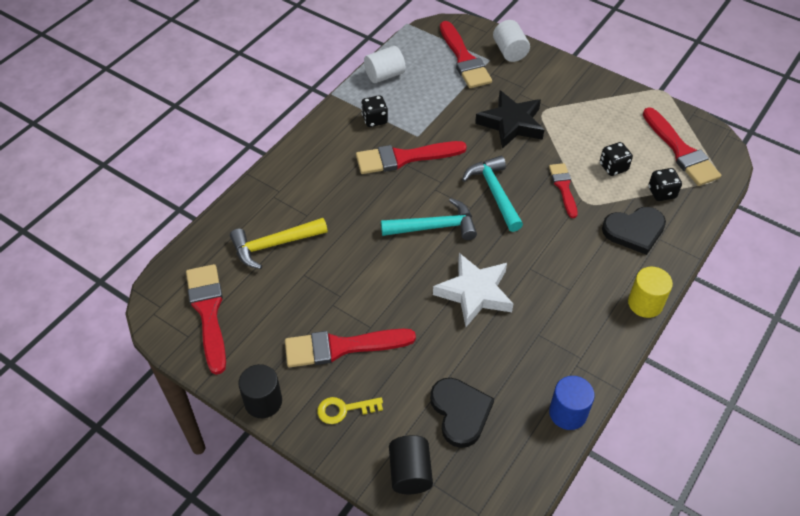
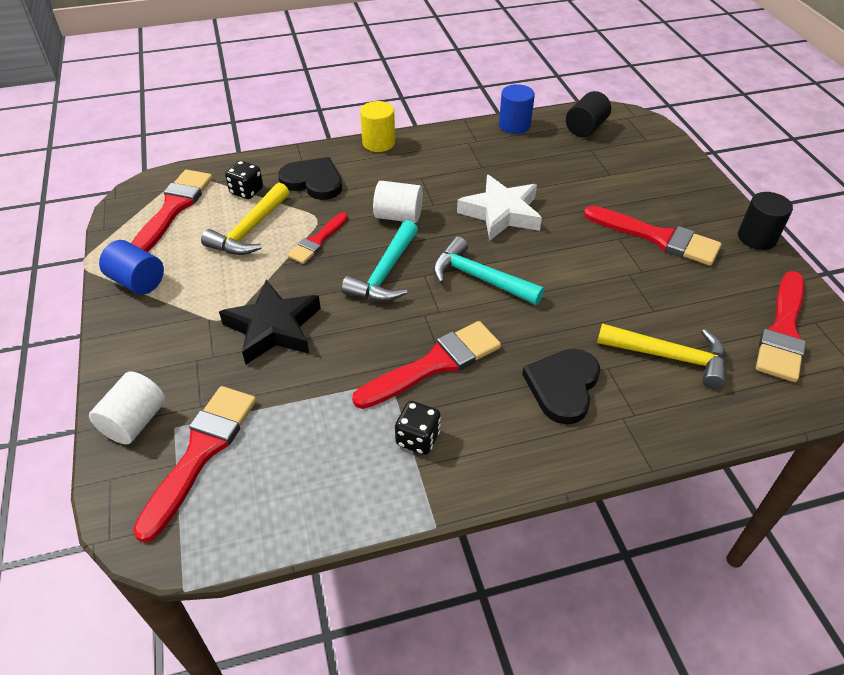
camera: 140 degrees left, 5 degrees down
yellow key [317,397,383,424] -> none
red brush [356,141,467,174] -> red brush turned 60 degrees counterclockwise [352,321,501,409]
white cylinder [364,46,406,83] -> white cylinder moved to [373,181,423,223]
black cylinder [389,435,433,494] -> black cylinder moved to [566,91,611,137]
black heart [430,378,494,448] -> black heart moved to [522,349,600,424]
black dice [600,142,633,176] -> yellow hammer [201,183,289,255]
none -> blue cylinder [99,240,164,294]

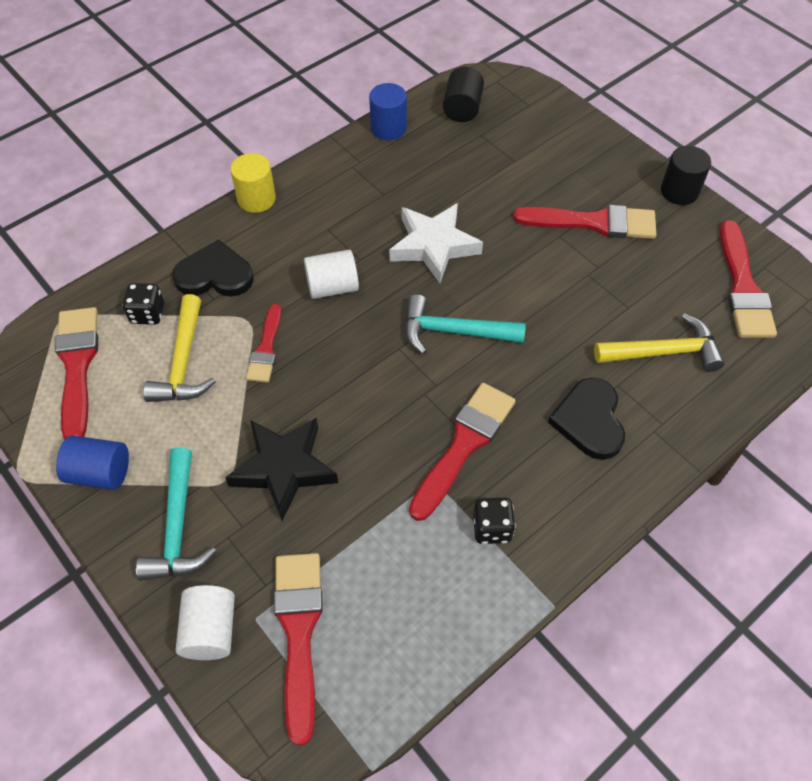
camera: 25 degrees left, 10 degrees up
turquoise hammer [341,220,418,302] -> turquoise hammer moved to [136,447,216,581]

